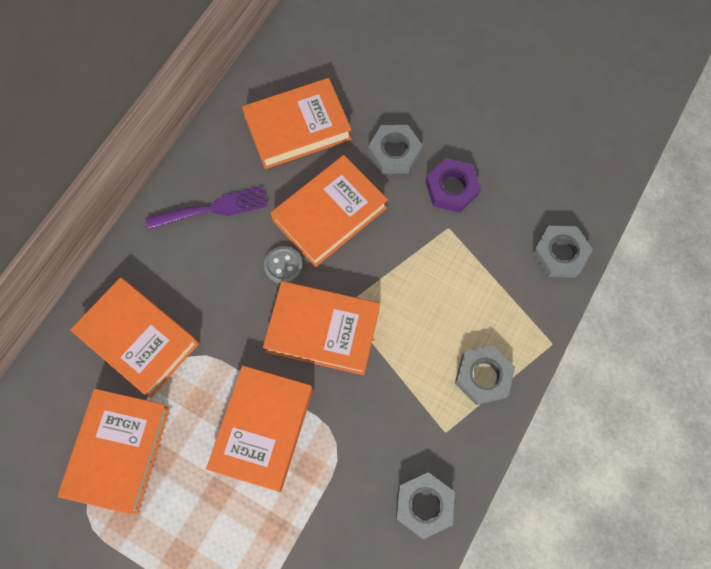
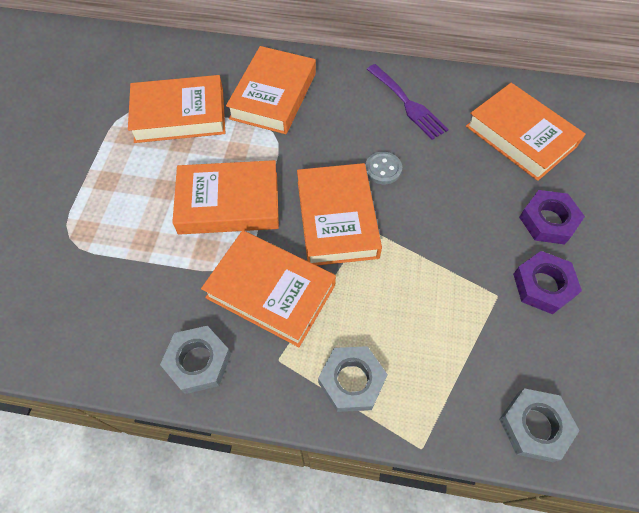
camera: 70 degrees right, 10 degrees down
orange book [271,155,388,267] -> orange book moved to [201,230,336,347]
grey nut [368,125,422,174] -> purple nut [519,190,585,245]

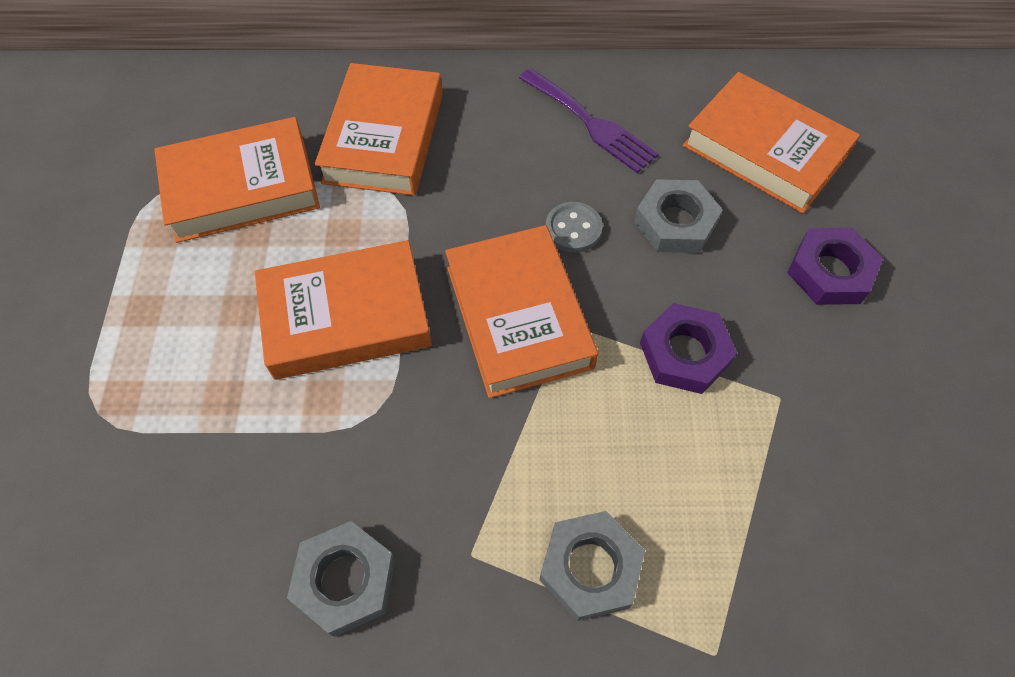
camera: 10 degrees left, 0 degrees up
orange book [201,230,336,347] -> none
grey nut [499,388,580,462] -> grey nut moved to [634,179,723,253]
purple nut [513,251,582,314] -> purple nut moved to [640,303,737,394]

